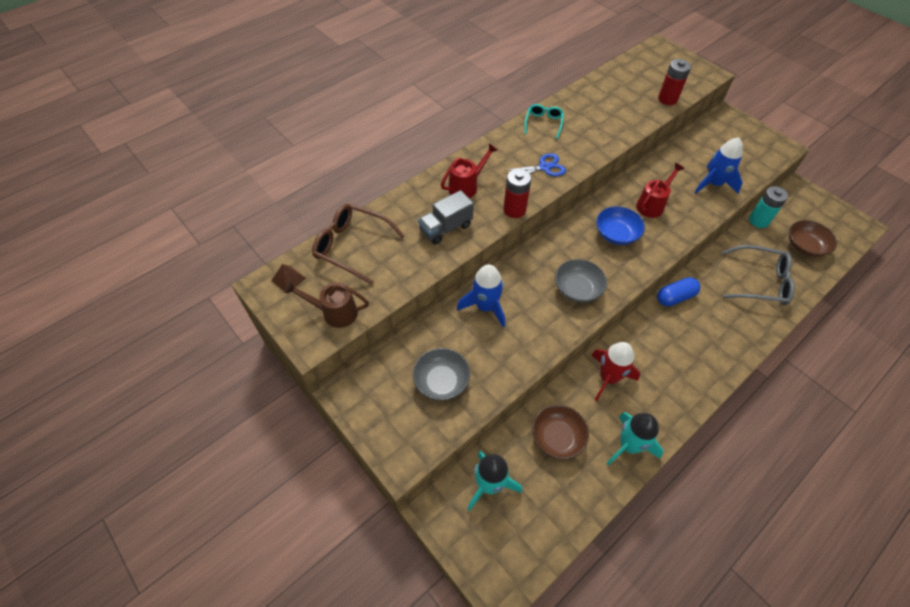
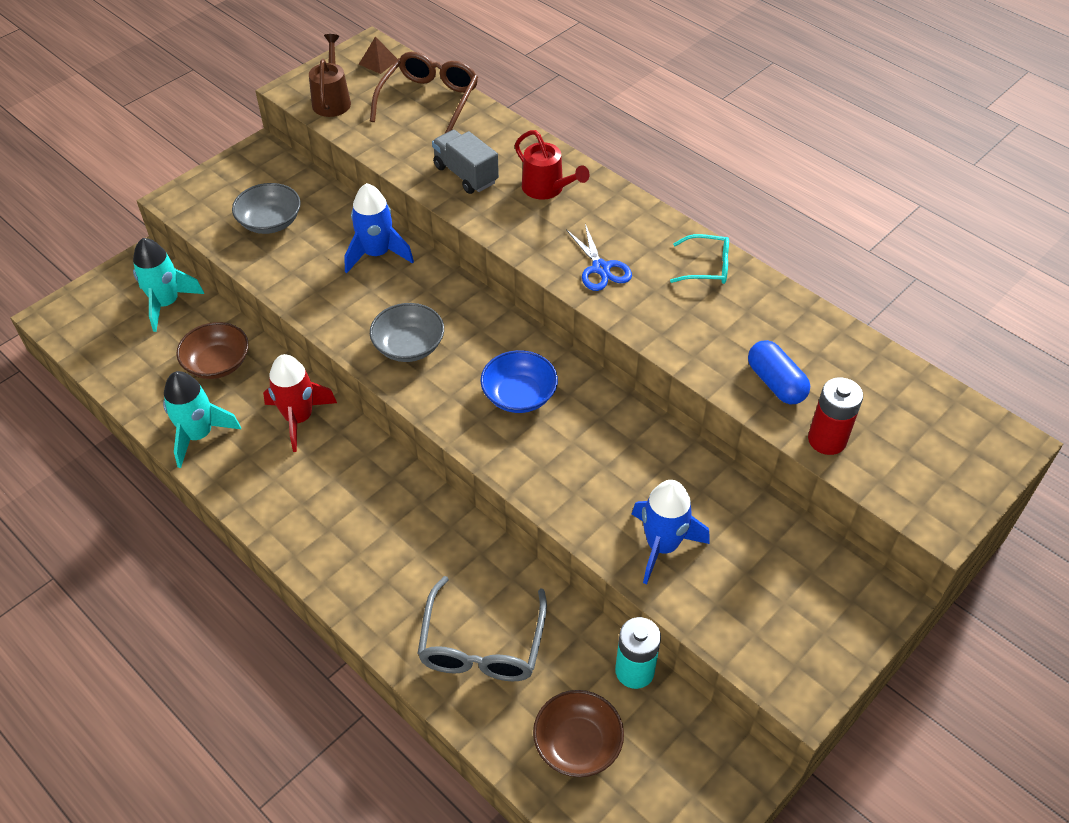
camera: 85 degrees right, 5 degrees down
red battery [504,169,531,218] -> none
red watering can [636,163,684,218] -> none
blue capsule [657,277,700,306] -> blue capsule moved to [748,340,810,404]

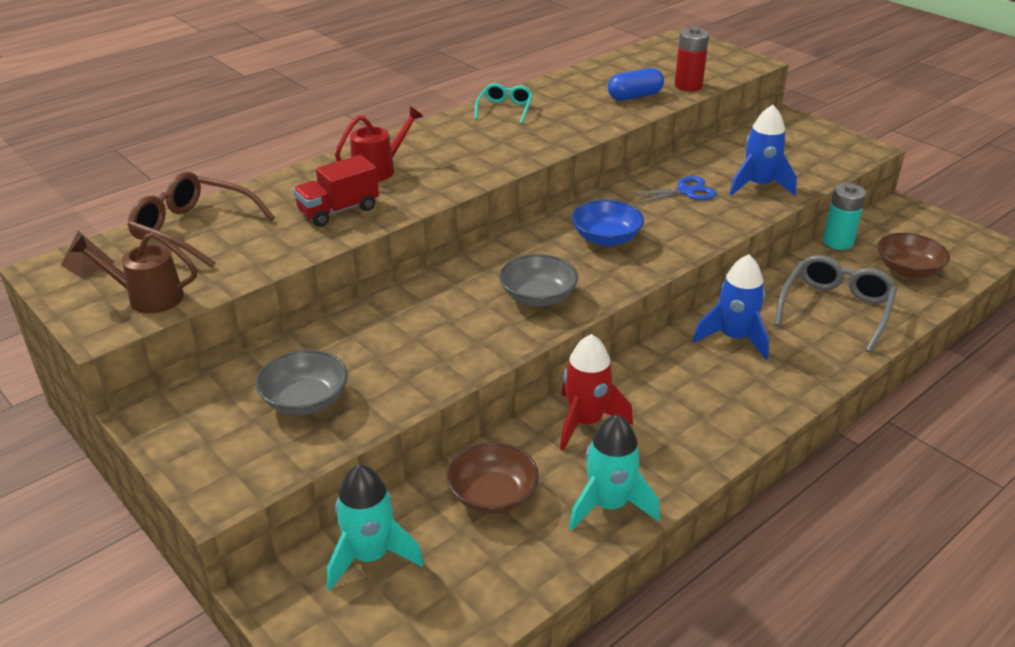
camera: 85 degrees left, 15 degrees down
blue rocket [344,183,414,273] -> blue rocket moved to [693,254,769,360]
grey glasses [417,576,547,681] -> grey glasses turned 75 degrees counterclockwise [775,255,897,353]
grey truck [432,130,499,194] -> red truck [293,155,379,227]
blue scissors [566,224,632,291] -> blue scissors moved to [629,176,716,204]

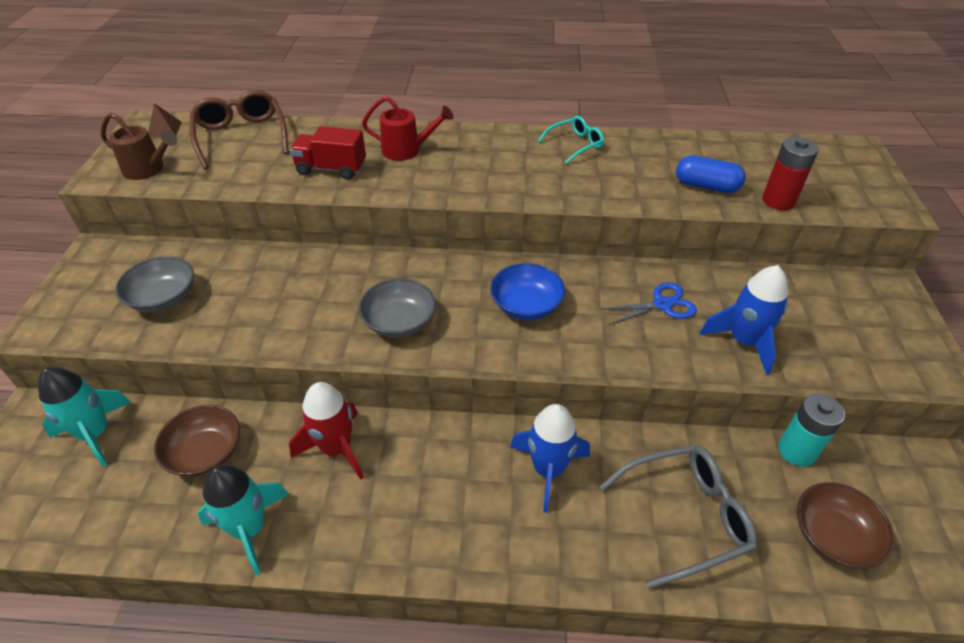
camera: 45 degrees right, 10 degrees up
brown watering can [70,232,197,313] -> brown watering can turned 150 degrees clockwise [101,113,178,180]
blue scissors [629,176,716,204] -> blue scissors turned 45 degrees counterclockwise [601,283,697,325]

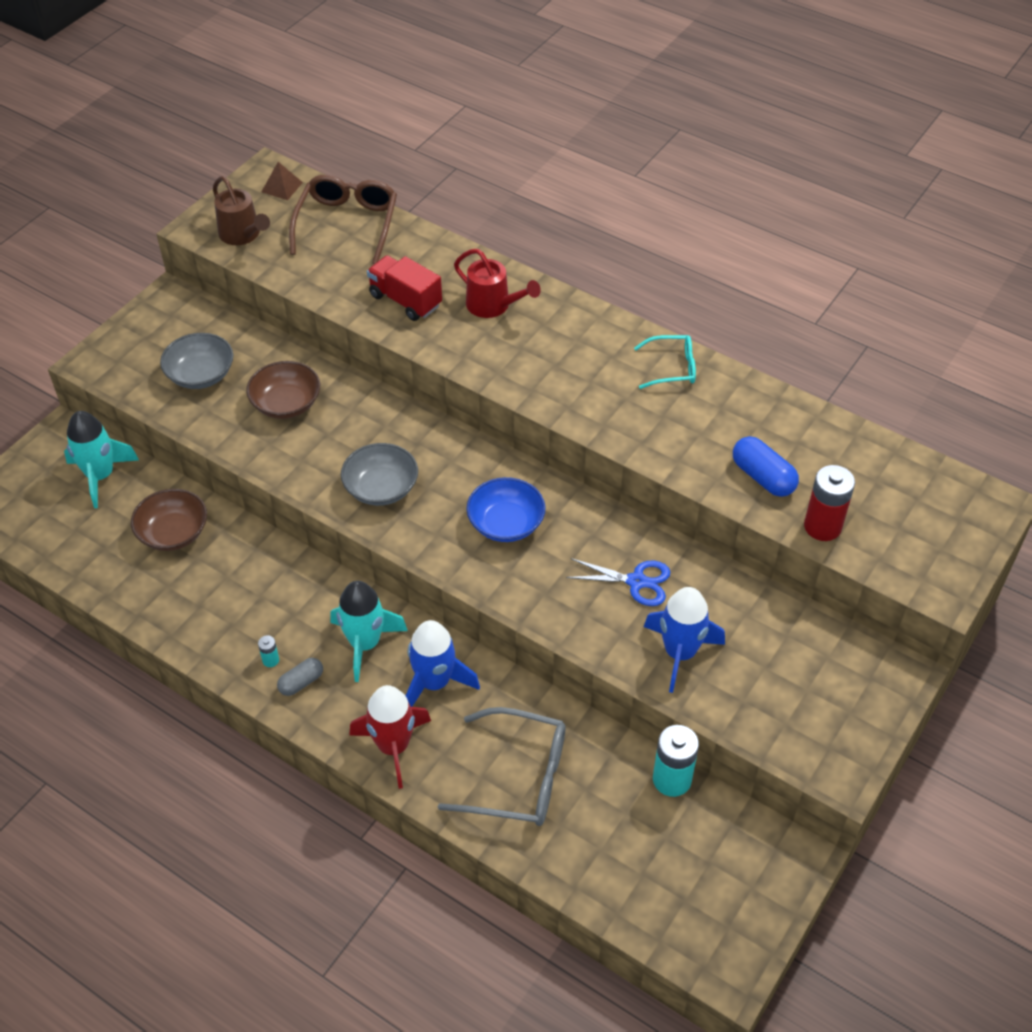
camera: 30 degrees right, 5 degrees up
turquoise rocket [198,465,289,575] -> turquoise rocket moved to [331,581,408,682]
red rocket [289,382,364,480] -> red rocket moved to [349,685,431,789]
brown bowl [797,482,895,568] -> brown bowl moved to [246,361,320,419]
none -> turquoise battery [258,635,279,667]
none -> grey capsule [277,658,323,696]

